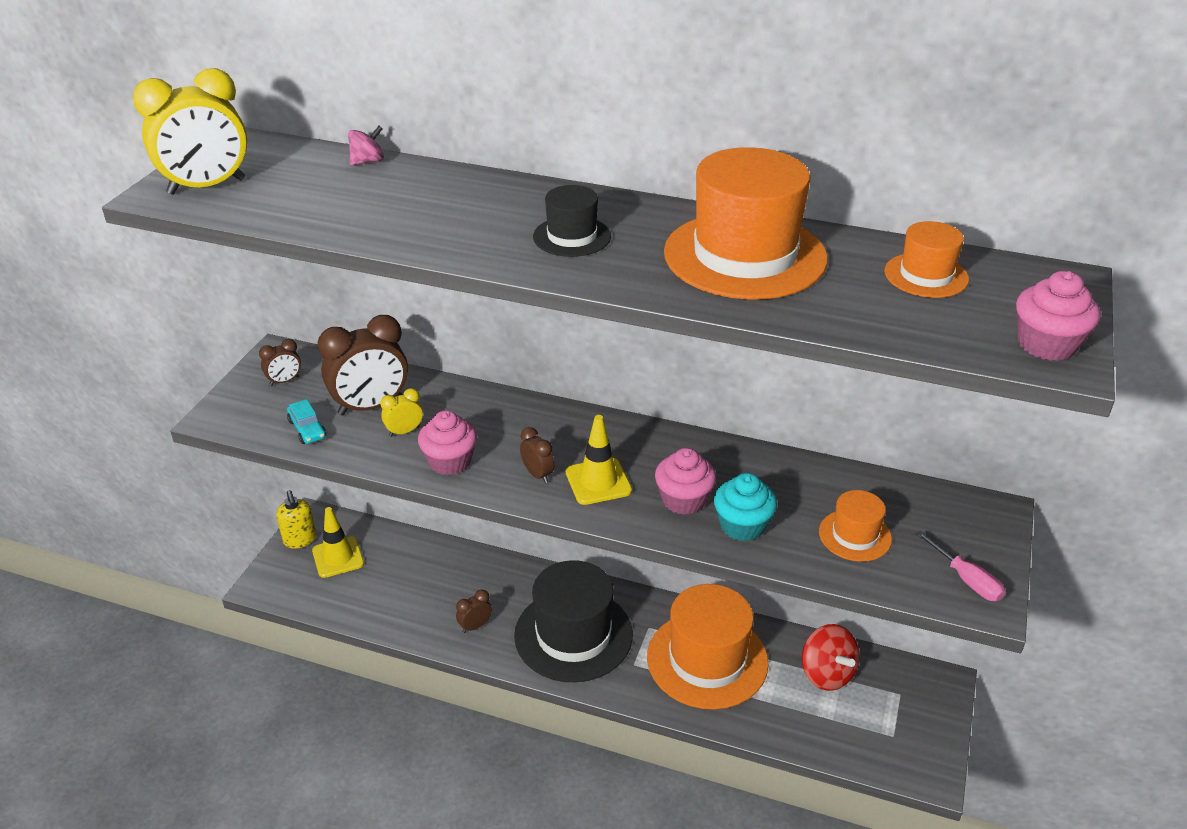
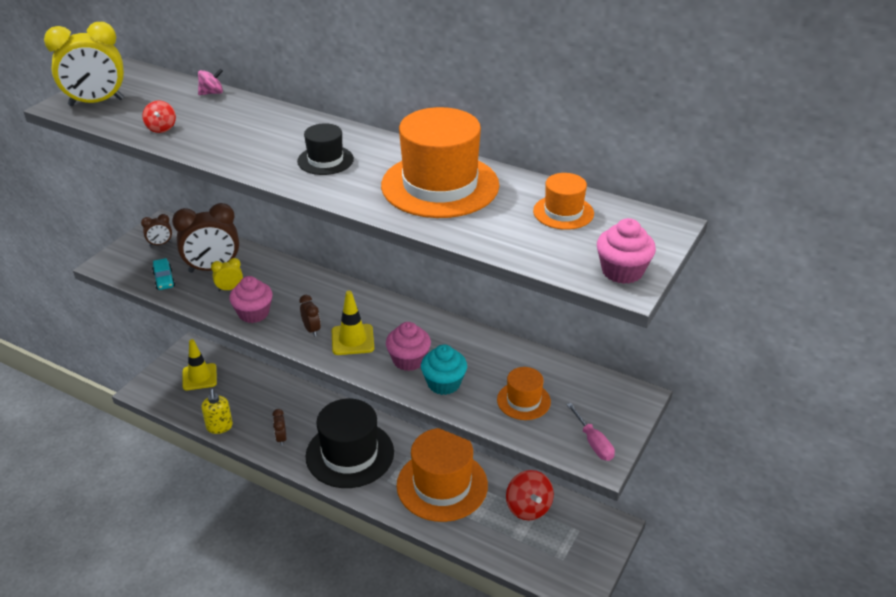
camera: 10 degrees right, 0 degrees up
yellow soap dispenser [276,490,316,549] -> yellow soap dispenser moved to [201,389,233,434]
brown clock [456,590,492,633] -> brown clock turned 75 degrees counterclockwise [273,409,287,446]
none -> red spinning top [142,100,176,133]

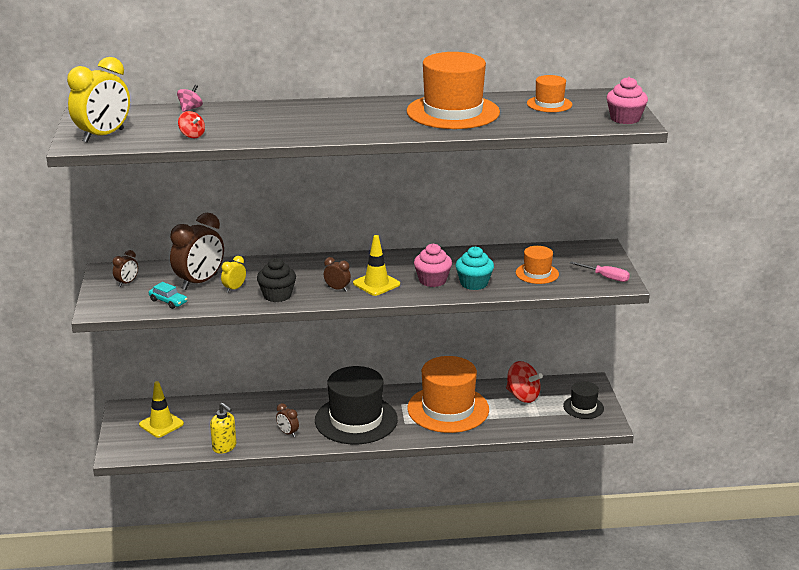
camera: 35 degrees left, 10 degrees down
pink cupcake [229,276,273,323] -> black cupcake [257,258,296,302]
black hat [297,123,354,175] -> black hat moved to [563,381,604,419]

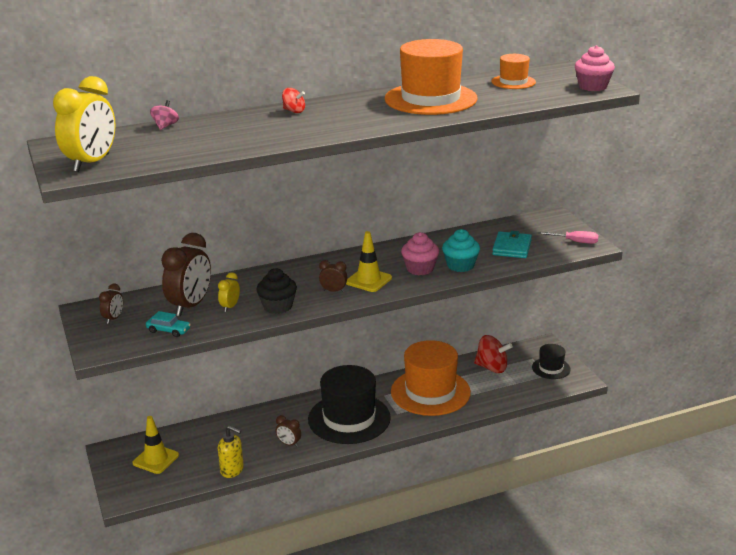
camera: 15 degrees left, 0 degrees up
red spinning top [178,111,205,138] -> red spinning top moved to [282,88,305,113]
orange hat [516,246,559,284] -> turquoise wallet [492,231,532,258]

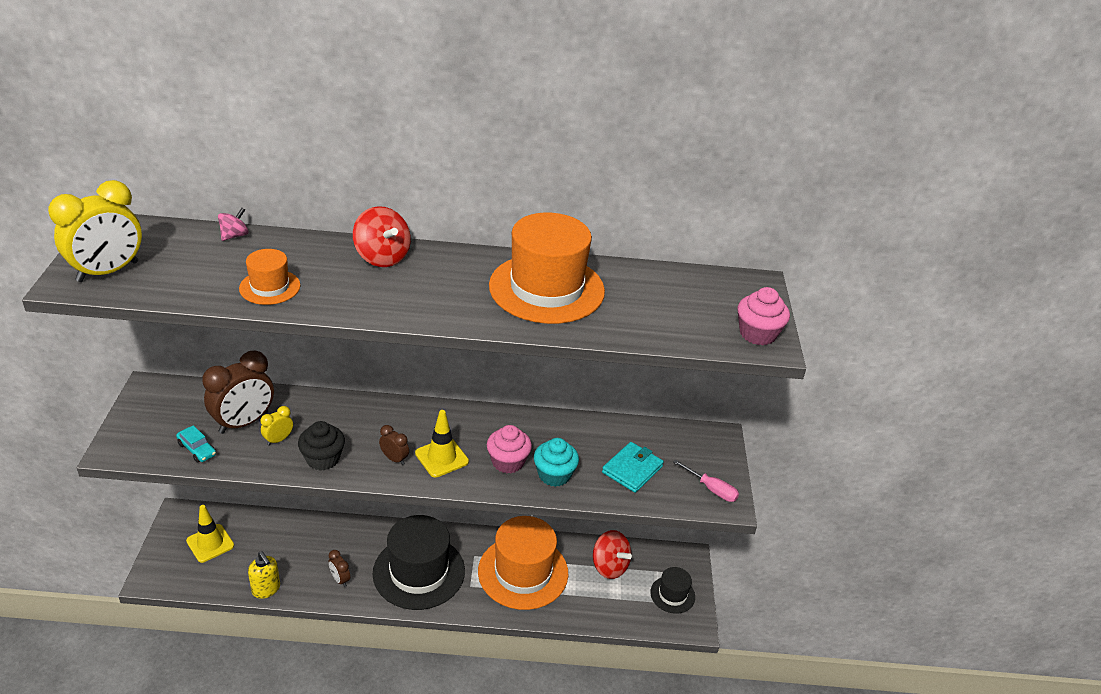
camera: 20 degrees right, 10 degrees up
brown clock [99,284,123,324] -> none
red spinning top [282,88,305,113] -> red spinning top [353,206,411,267], size x1.78
orange hat [492,54,536,89] -> orange hat moved to [239,249,300,305]

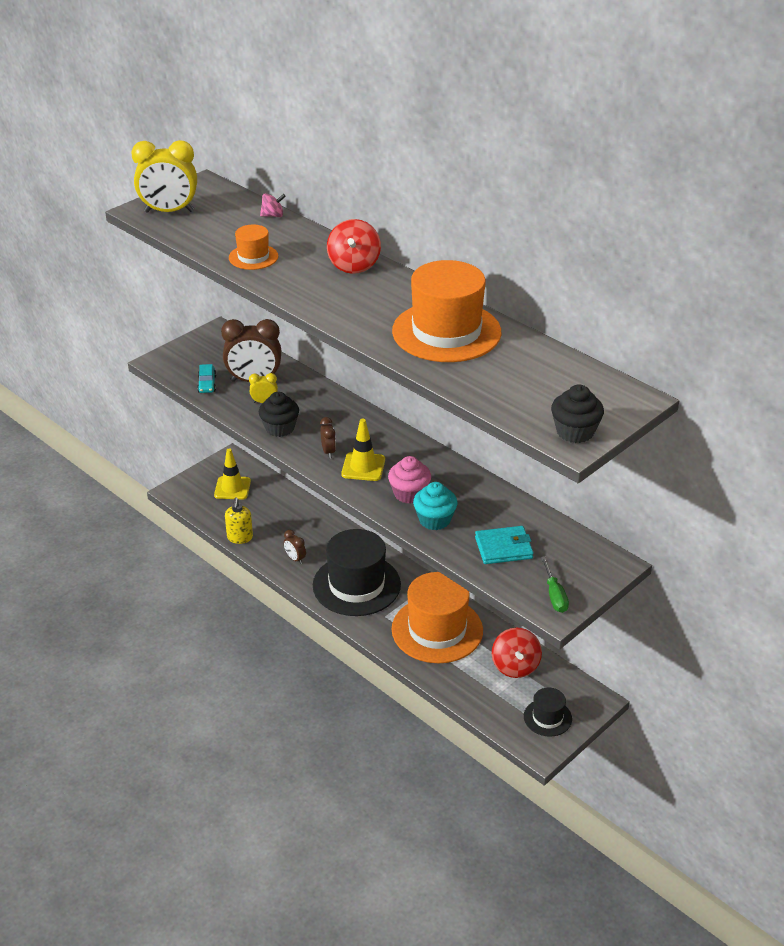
camera: 45 degrees right, 0 degrees up
brown clock [329,550,350,587] -> brown clock turned 45 degrees counterclockwise [284,530,306,564]
pink screwdriver [673,459,739,502] -> green screwdriver [541,557,569,613]
pink cupcake [738,287,790,345] -> black cupcake [551,385,604,443]

